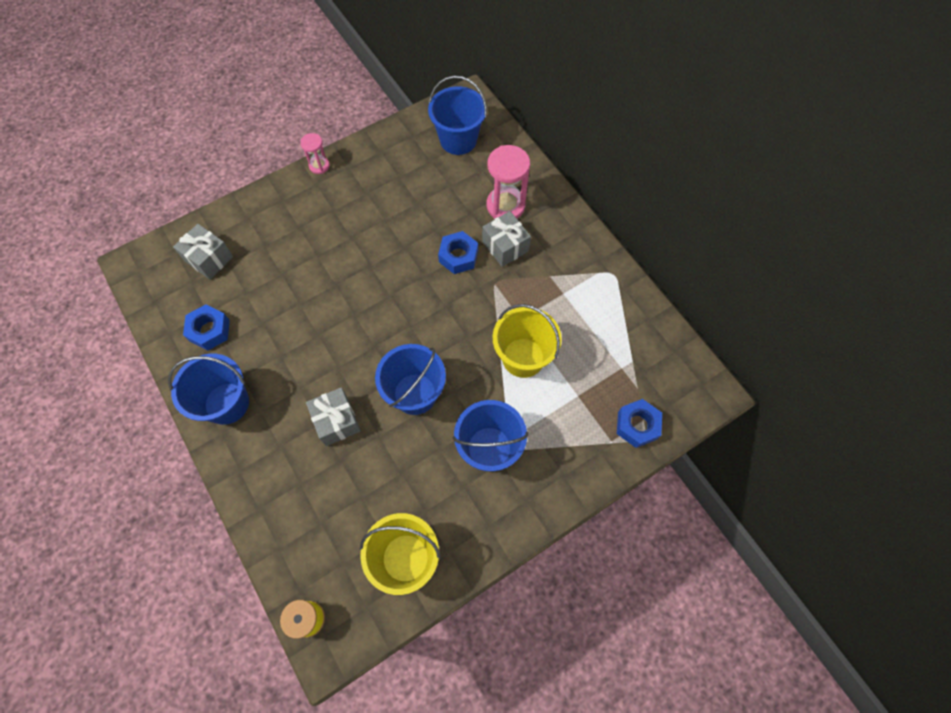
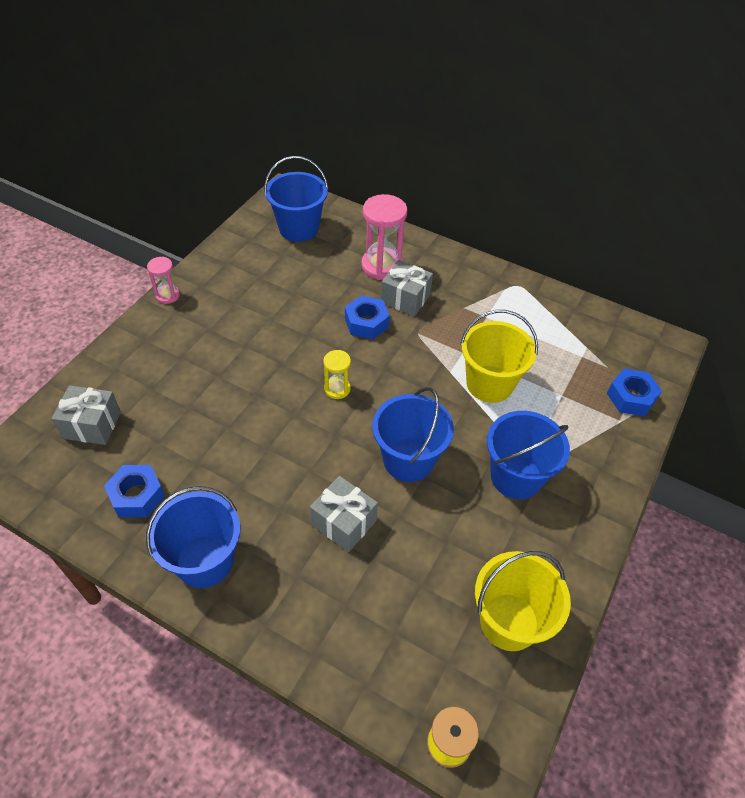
camera: 30 degrees left, 15 degrees down
none -> yellow hourglass [323,350,351,399]

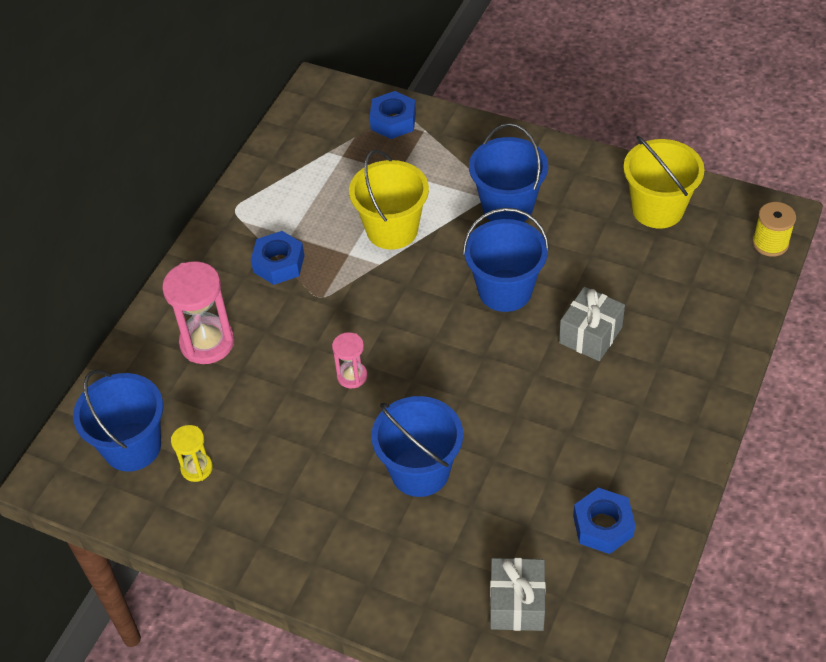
camera: 90 degrees left, 0 degrees up
blue bucket [146,486,240,588] -> blue bucket moved to [371,396,463,497]
pink hourglass [147,256,180,304] -> pink hourglass moved to [332,332,367,388]
yellow hourglass [323,350,351,399] -> yellow hourglass moved to [171,425,213,482]
blue nut [345,296,390,339] -> blue nut moved to [251,231,304,285]
grey gift [381,260,433,316] -> none

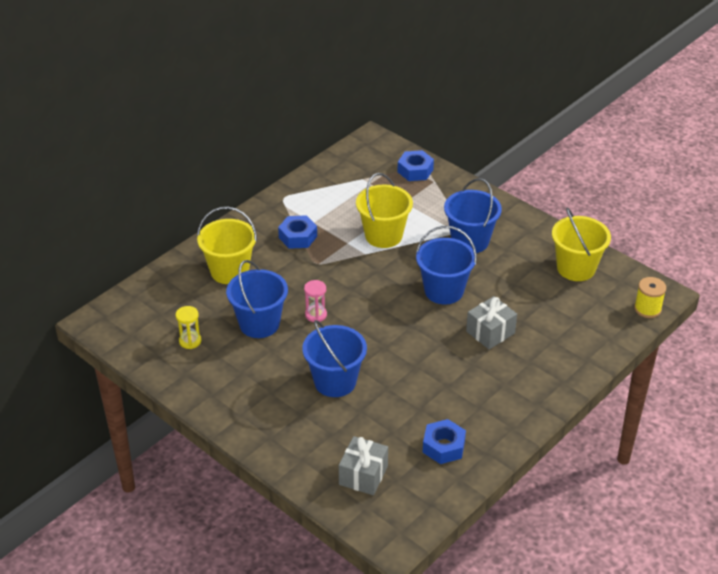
camera: 15 degrees right, 10 degrees down
blue bucket [73,370,163,472] -> blue bucket moved to [226,260,288,338]
pink hourglass [162,261,234,364] -> yellow bucket [197,207,257,284]

